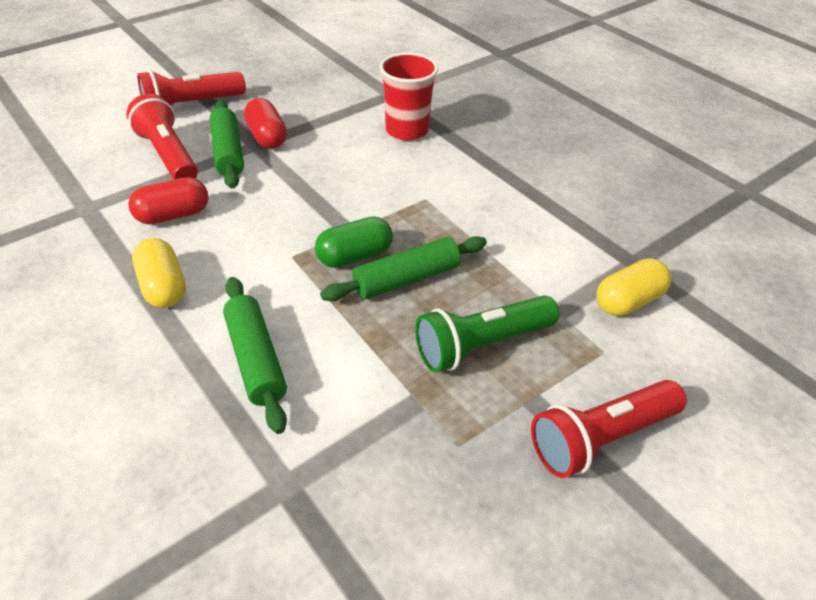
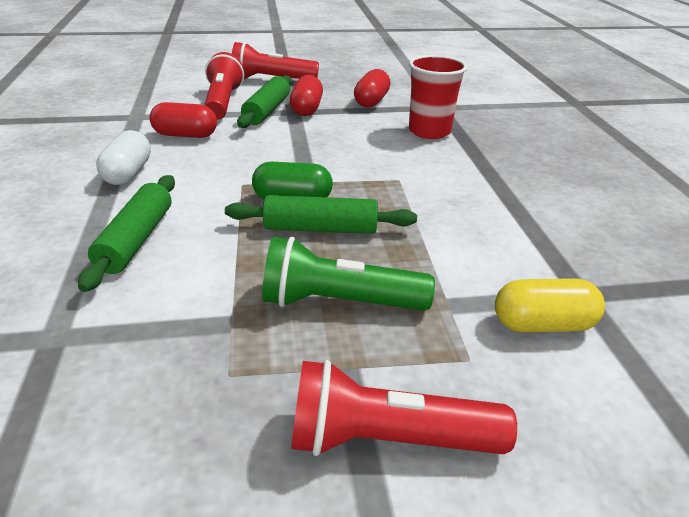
camera: 30 degrees right, 10 degrees down
yellow capsule [132,238,186,308] -> white capsule [96,130,151,185]
none -> red capsule [354,69,390,108]

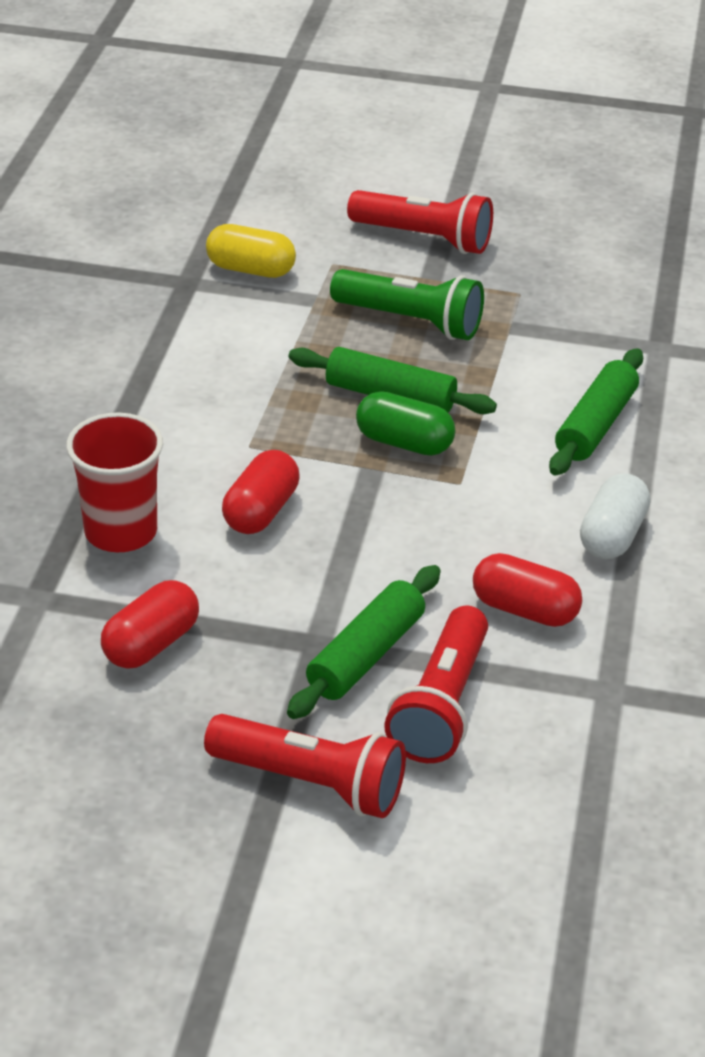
camera: 160 degrees left, 5 degrees up
red capsule [290,75,323,116] -> red capsule moved to [222,450,299,534]

